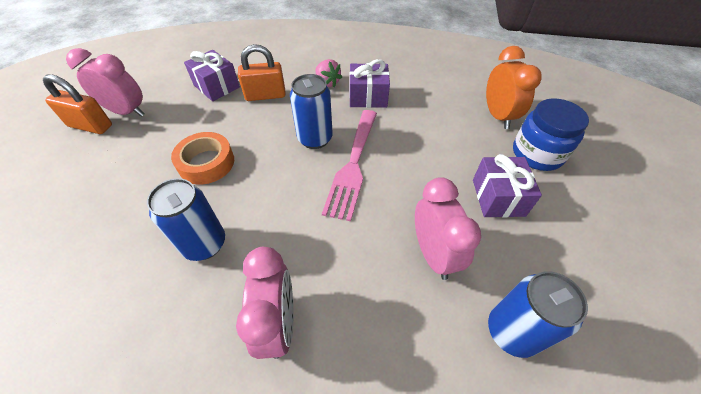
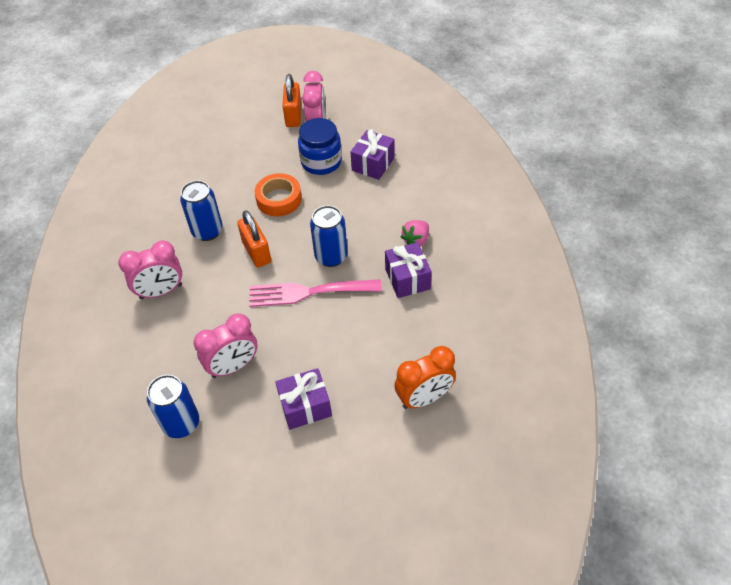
camera: 75 degrees right, 0 degrees up
orange padlock [238,44,286,101] -> orange padlock moved to [237,210,271,267]
blue jar [513,98,589,171] -> blue jar moved to [298,118,342,175]

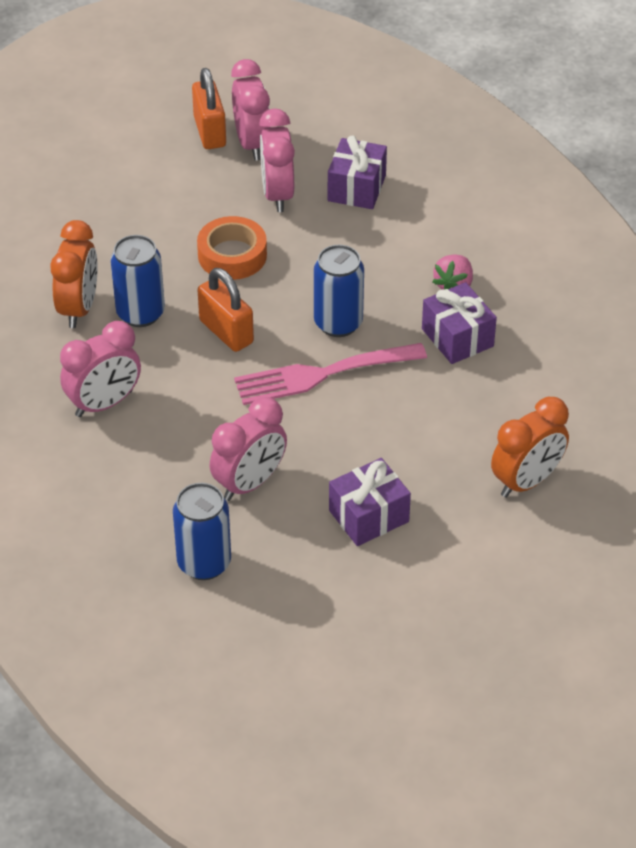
camera: 15 degrees left, 5 degrees down
blue jar [298,118,342,175] -> pink clock [259,109,295,212]
none -> orange clock [50,220,98,328]

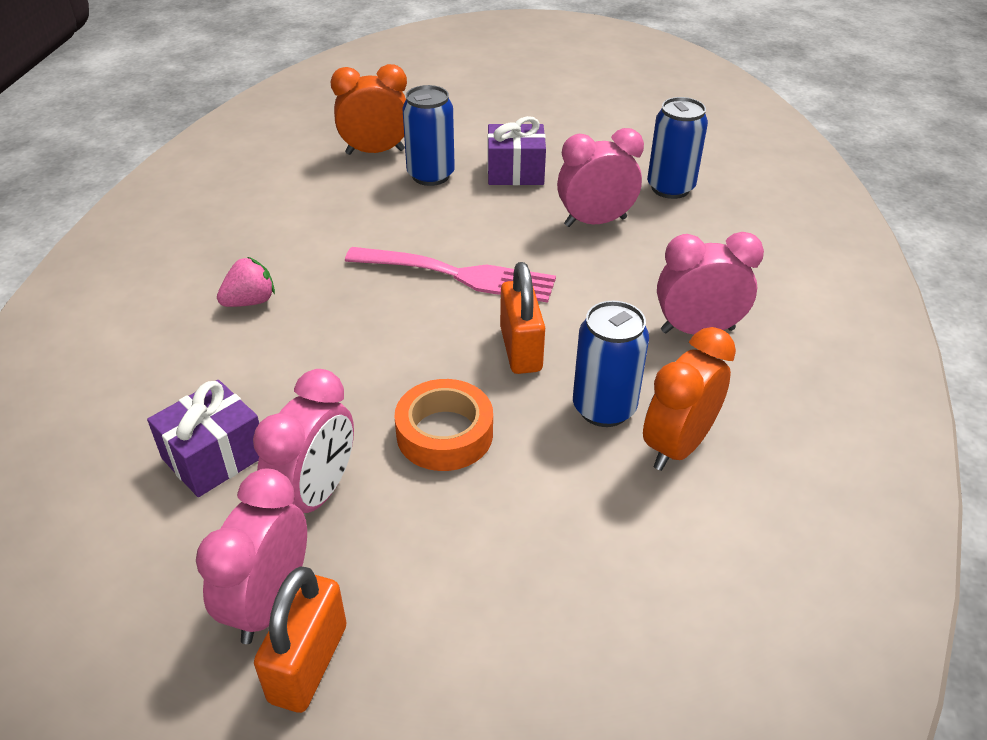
camera: 150 degrees left, 5 degrees down
blue can [314,245,364,337] -> blue can moved to [403,85,455,186]
purple gift [422,282,497,364] -> none

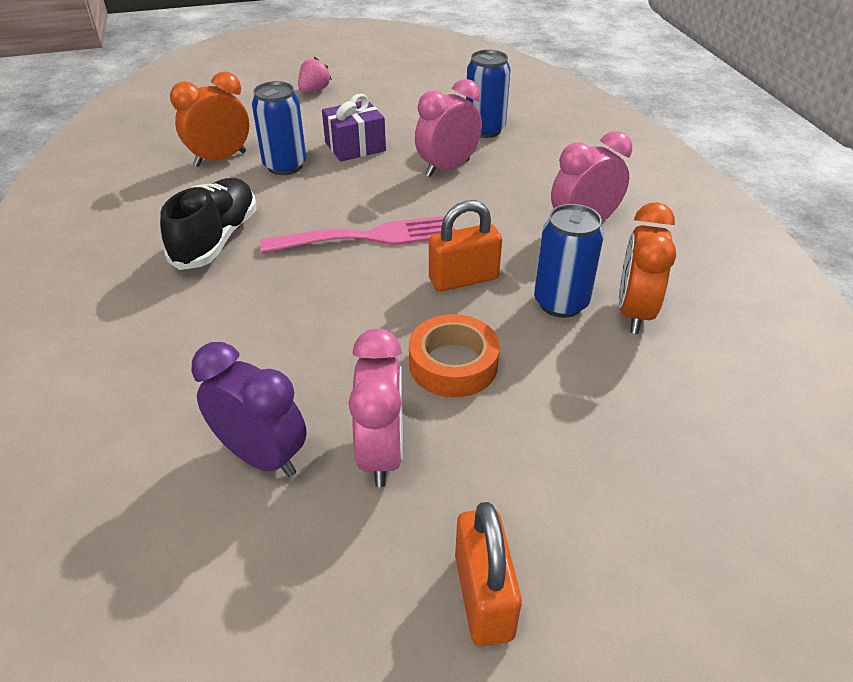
camera: 25 degrees left, 0 degrees up
purple gift [147,380,259,497] -> purple clock [192,342,307,477]
pink clock [196,469,307,644] -> none
pink strawberry [217,257,275,307] -> pink strawberry moved to [298,57,332,93]
orange padlock [500,262,545,374] -> orange padlock turned 75 degrees counterclockwise [429,200,502,292]
none -> black shoe [160,178,257,270]

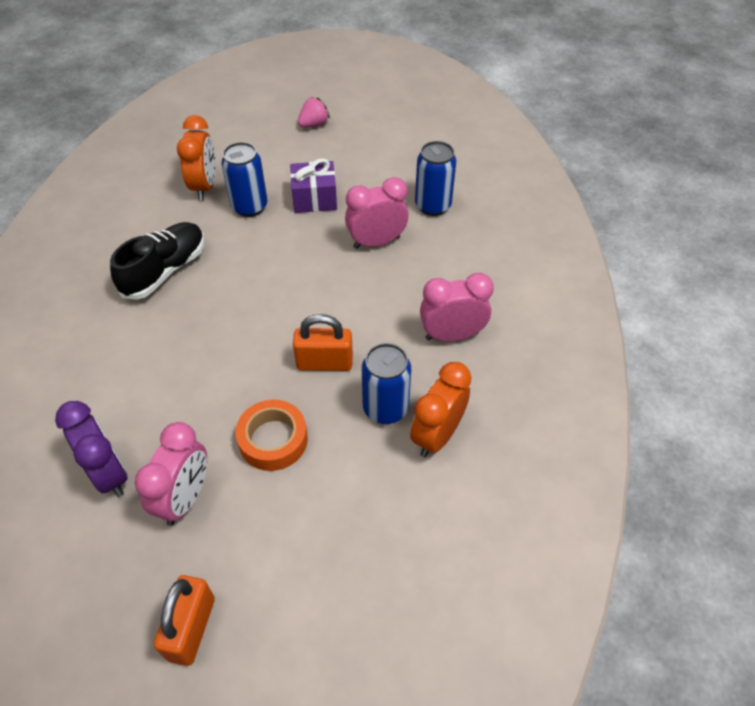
camera: 20 degrees right, 10 degrees up
orange clock [170,72,249,167] -> orange clock turned 105 degrees clockwise [177,115,216,200]
pink fork [260,216,455,253] -> none

